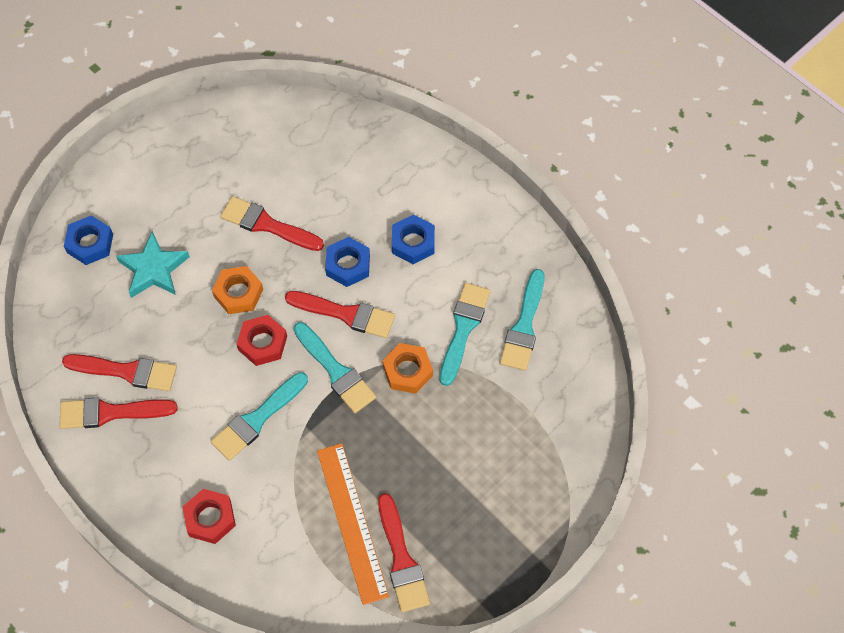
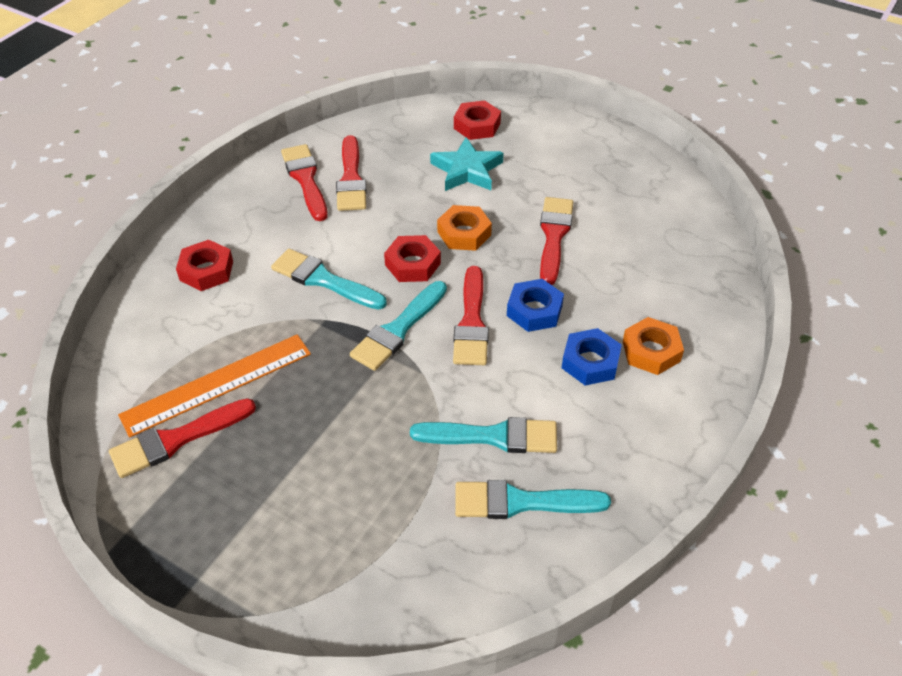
camera: 75 degrees right, 15 degrees down
blue nut [64,215,113,265] -> red nut [454,100,501,140]
orange nut [382,343,433,394] -> orange nut moved to [623,317,684,375]

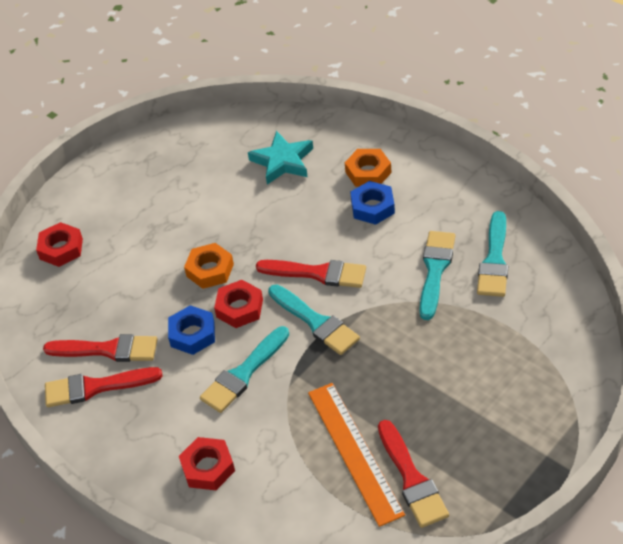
camera: 75 degrees left, 0 degrees up
turquoise star [430,137,504,191] -> turquoise star moved to [248,131,313,185]
blue nut [507,279,564,332] -> blue nut moved to [168,305,215,355]
red brush [540,197,573,285] -> none

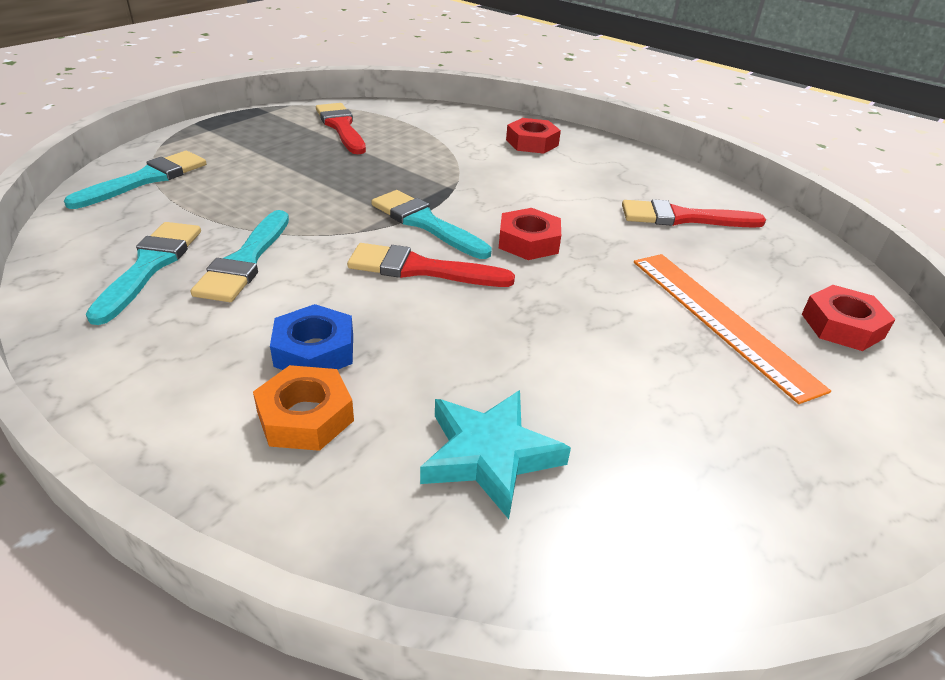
camera: 170 degrees right, 10 degrees down
red brush [45,367,163,407] -> none
blue nut [168,305,215,355] -> none
orange nut [184,243,234,289] -> none
turquoise brush [200,326,289,413] -> turquoise brush moved to [64,151,206,209]
orange ruler [308,383,405,527] -> orange ruler moved to [634,254,831,404]

